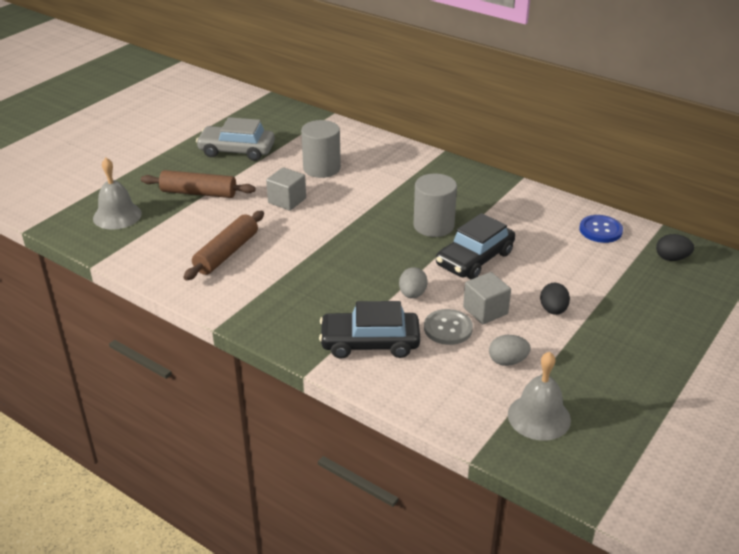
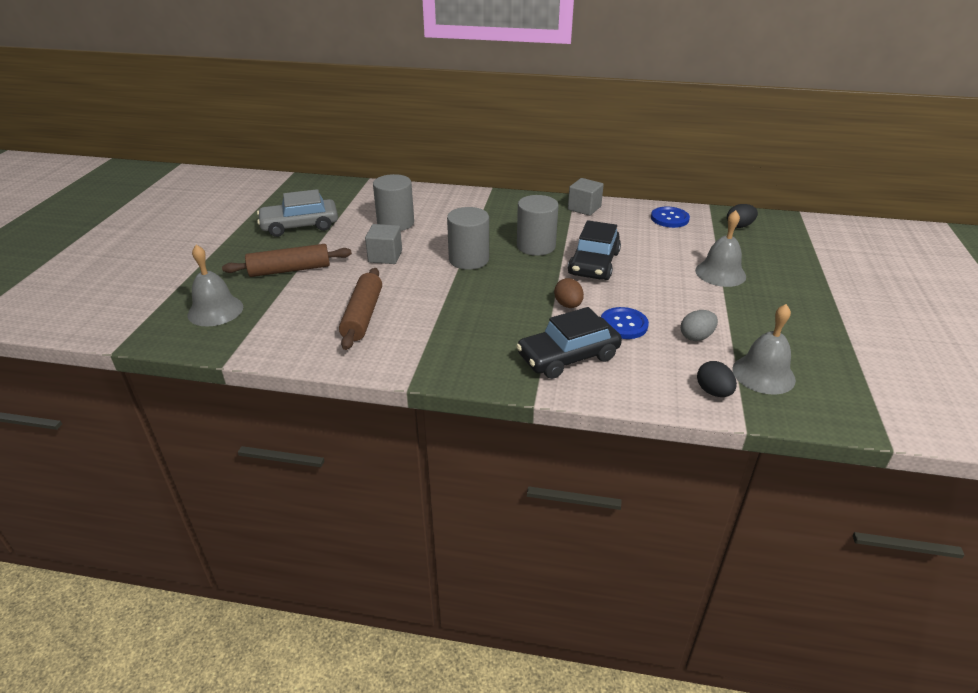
camera: 25 degrees left, 0 degrees up
grey egg [399,267,428,298] -> brown egg [554,278,584,308]
grey button [424,309,473,345] -> blue button [601,307,649,339]
grey cube [463,272,511,324] -> grey cube moved to [568,178,604,216]
black egg [540,283,570,315] -> black egg moved to [697,361,737,397]
none -> grey cylinder [447,207,489,270]
none -> grey bell [695,210,746,287]

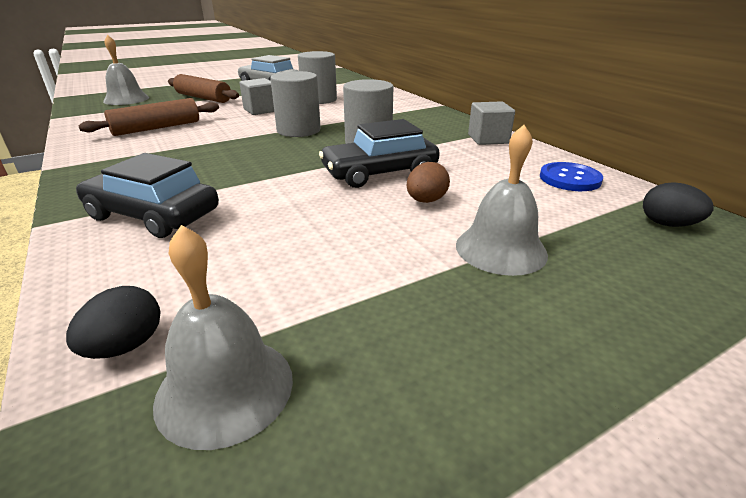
camera: 50 degrees right, 5 degrees down
brown egg [554,278,584,308] -> brown egg moved to [407,162,450,203]
blue button [601,307,649,339] -> none
grey egg [681,310,718,341] -> none

